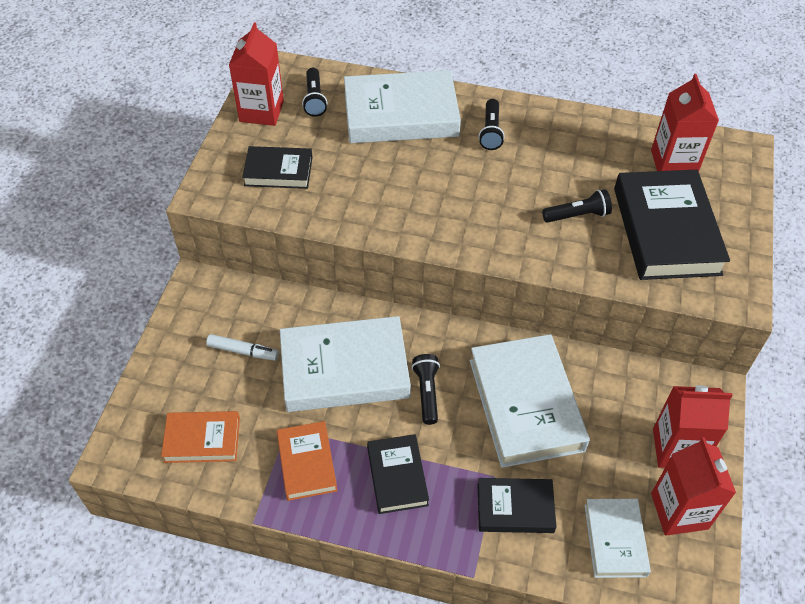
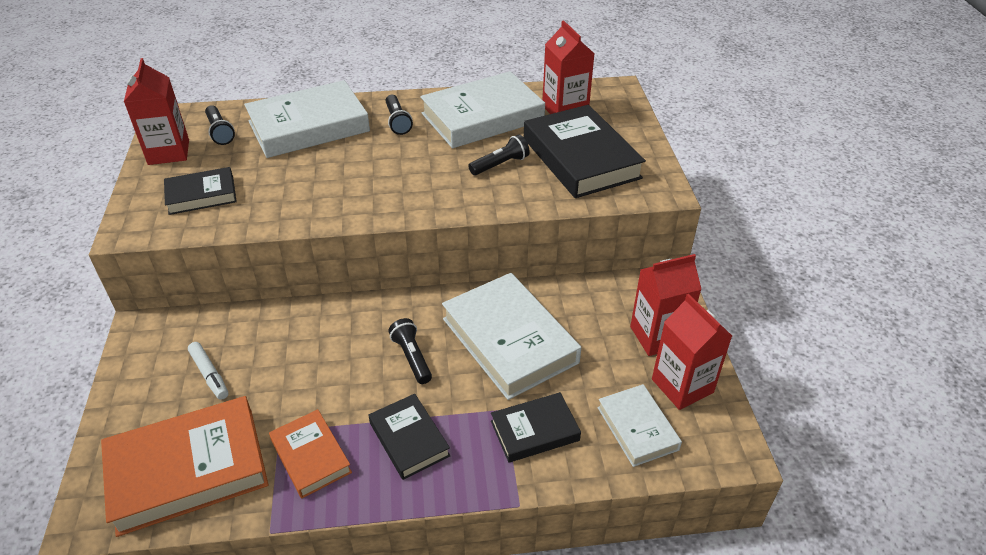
camera: 20 degrees left, 10 degrees down
orange book [161,411,240,463] -> orange book [101,396,269,537], size x1.80
white marker [206,334,279,361] -> white marker turned 60 degrees clockwise [188,342,228,400]
white book [280,316,411,412] -> white book moved to [420,71,545,148]

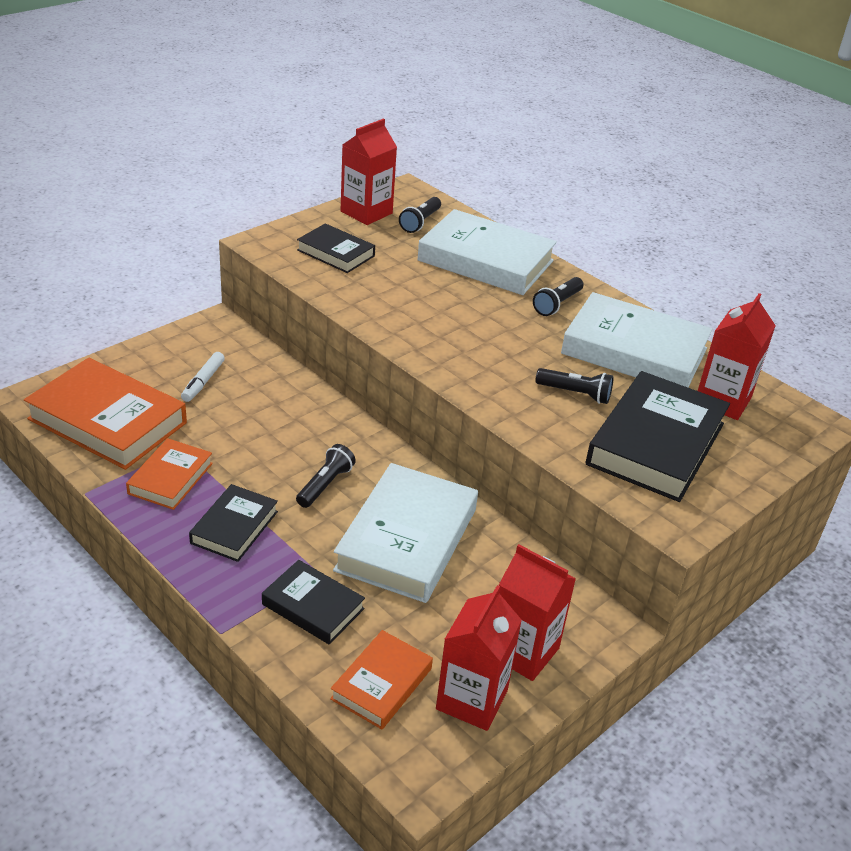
camera: 50 degrees right, 5 degrees down
white book [597,384,682,467] -> orange book [330,630,433,730]

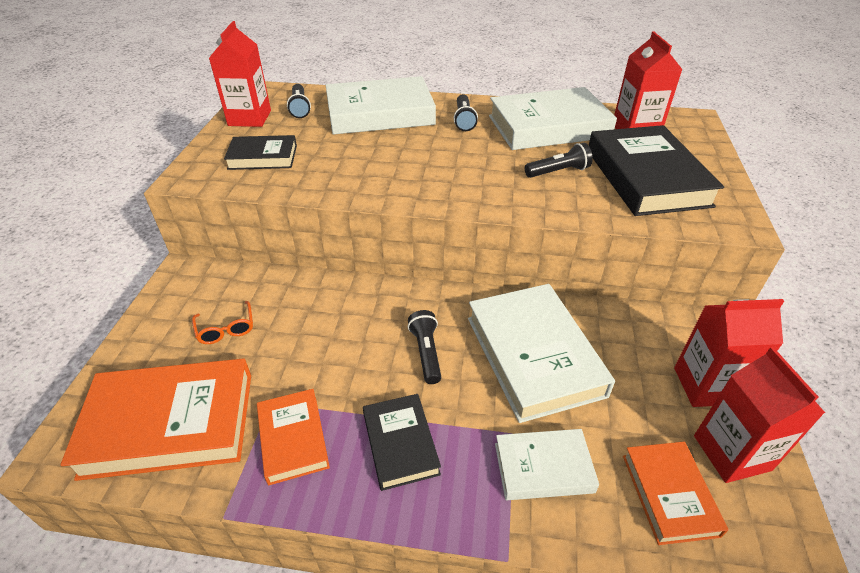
camera: 35 degrees left, 5 degrees up
white marker [181,352,225,402] -> orange glasses [192,301,253,344]
black book [262,560,365,644] -> white book [495,429,599,500]

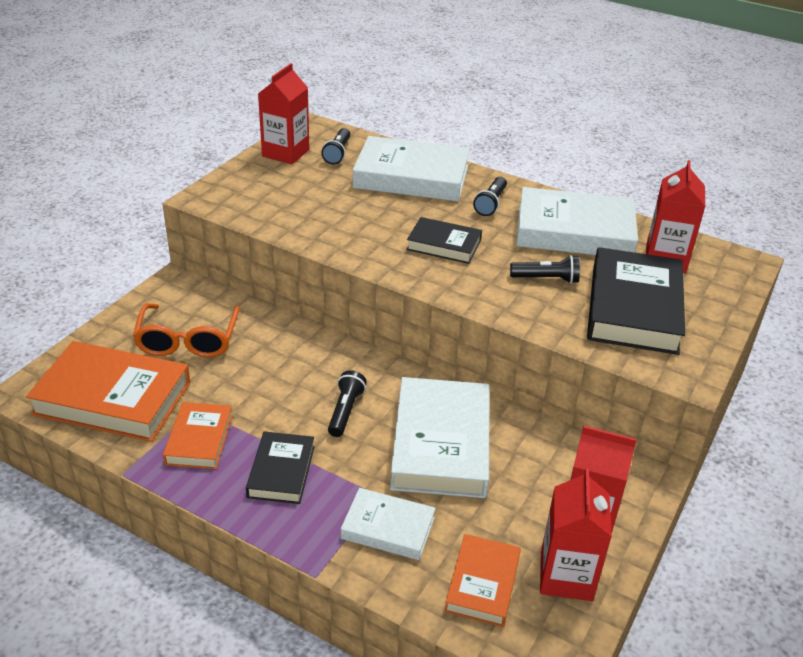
camera: 20 degrees right, 5 degrees down
orange glasses [192,301,253,344] -> orange glasses [133,303,240,357], size x1.86
black book [224,135,297,170] -> black book moved to [406,217,482,264]

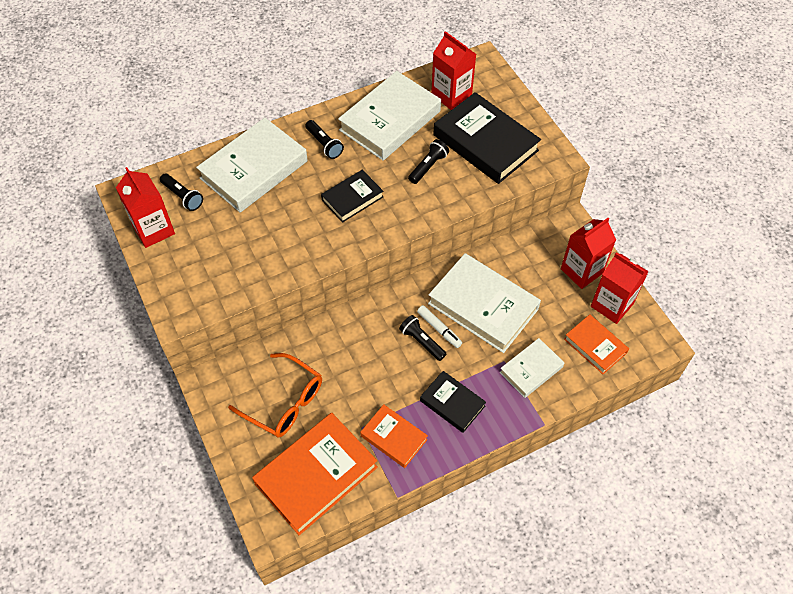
camera: 55 degrees left, 20 degrees up
none -> white marker [417,305,462,348]

